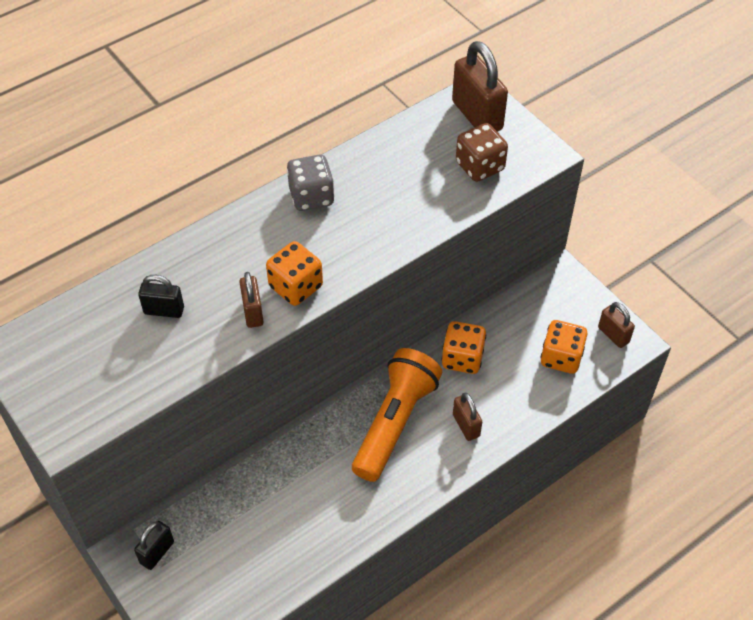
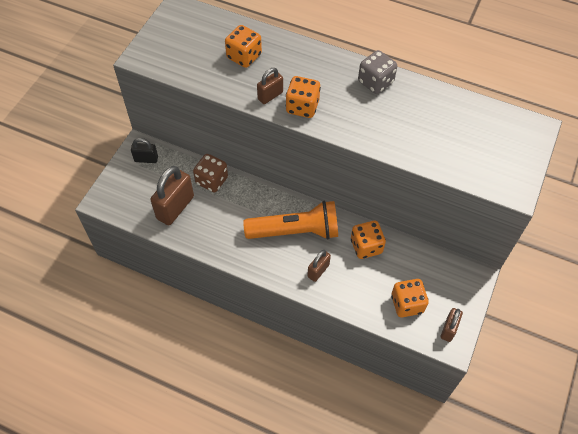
camera: 60 degrees right, 5 degrees up
black padlock [138,275,184,318] -> orange dice [225,25,262,68]
brown padlock [452,41,508,132] -> brown padlock moved to [150,166,194,225]
brown dice [456,123,508,182] -> brown dice moved to [193,154,228,193]

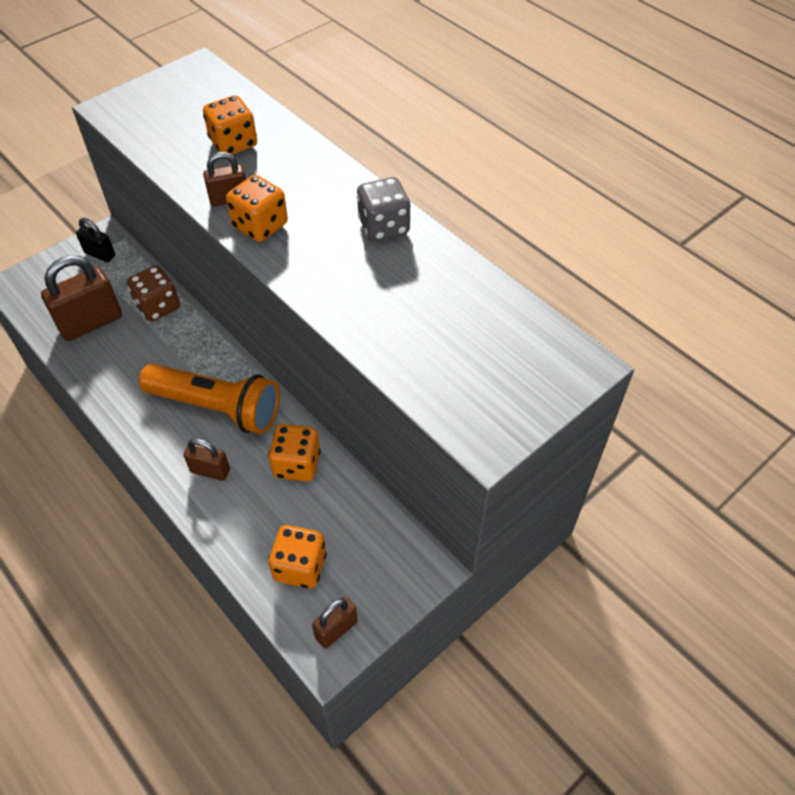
camera: 25 degrees right, 5 degrees down
brown padlock [307,250,331,282] -> brown padlock turned 45 degrees clockwise [183,438,230,481]

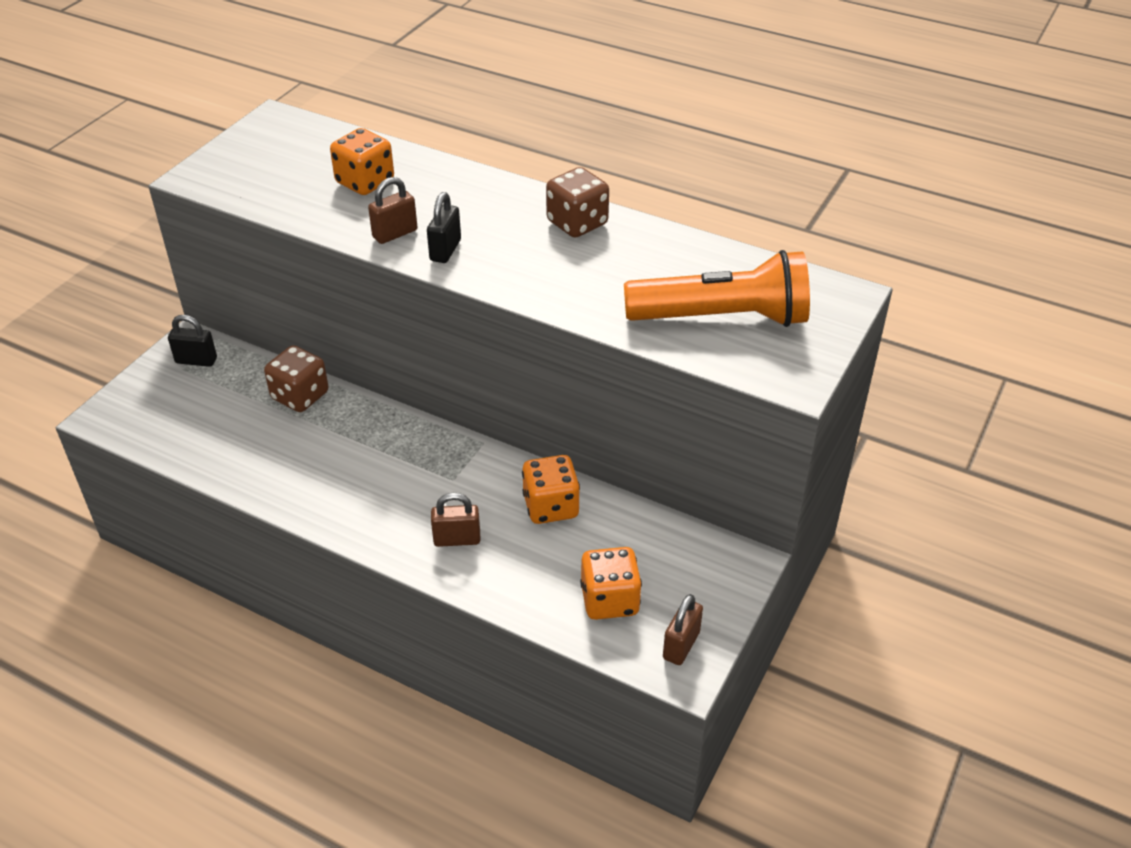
camera: 20 degrees left, 10 degrees down
brown padlock [41,255,122,341] -> none
orange flashlight [139,364,280,434] -> orange flashlight moved to [624,250,810,327]
orange dice [226,175,288,242] -> black padlock [427,192,461,263]
grey dice [357,177,410,241] -> brown dice [546,167,609,237]

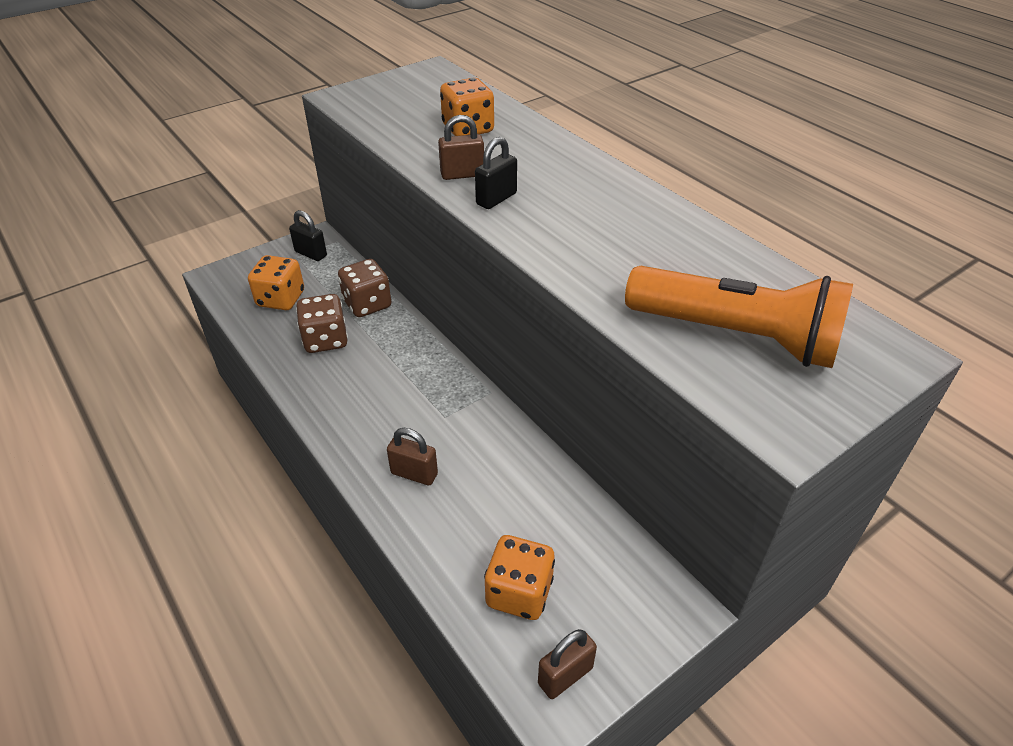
camera: 25 degrees right, 0 degrees up
orange dice [522,455,580,524] -> orange dice moved to [248,255,304,310]
brown dice [546,167,609,237] -> brown dice moved to [296,294,348,353]

